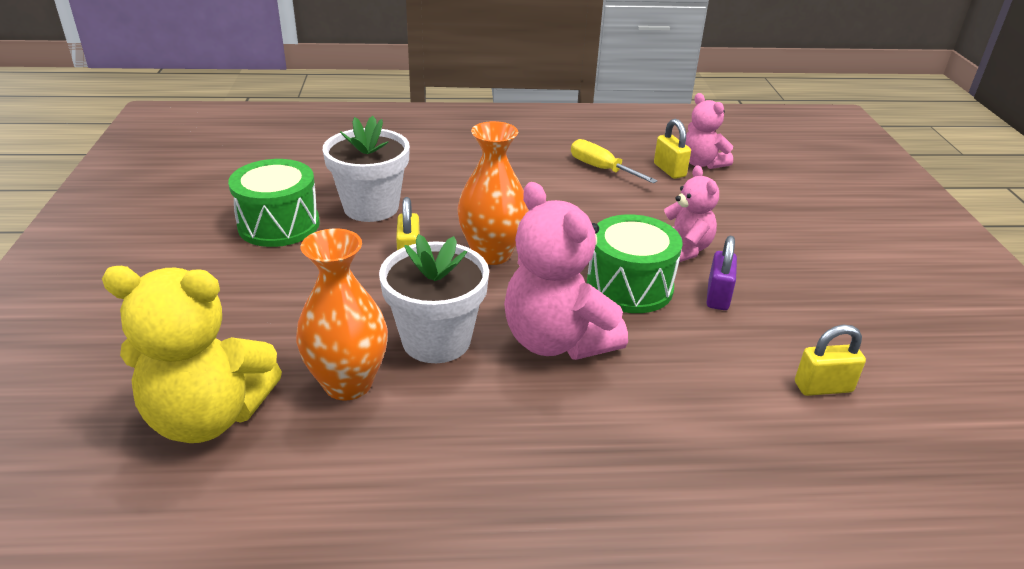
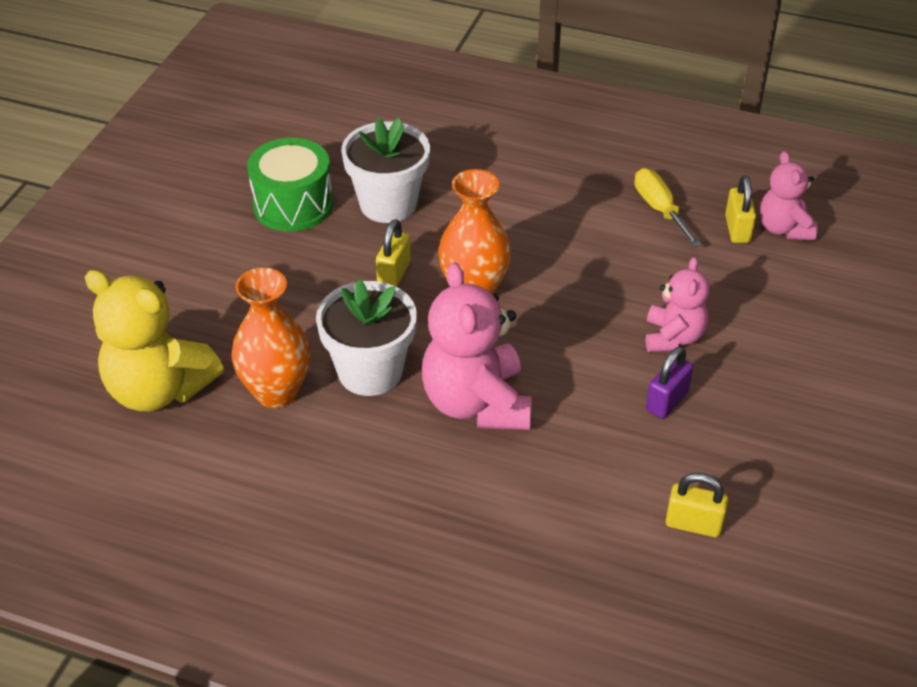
camera: 25 degrees right, 10 degrees up
green drum [587,214,683,313] -> none

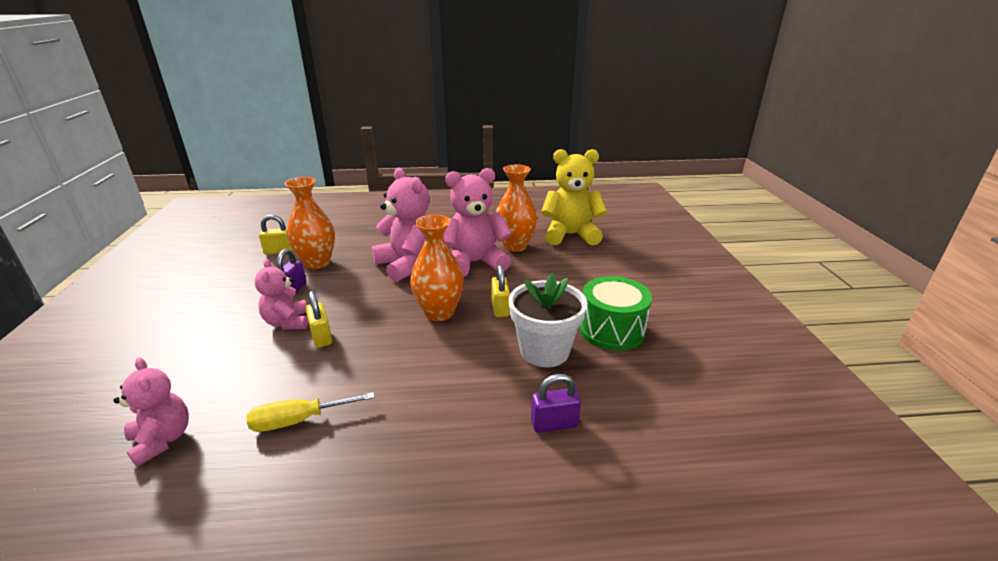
camera: 155 degrees right, 15 degrees down
white flower pot [316,279,417,396] -> pink teddy bear [443,168,512,277]
yellow screwdriver [634,168,702,247] -> yellow screwdriver turned 120 degrees clockwise [247,392,375,432]
yellow padlock [725,175,756,243] -> yellow padlock moved to [306,291,332,348]
none -> orange vase [285,177,335,269]
none -> purple padlock [531,374,581,433]

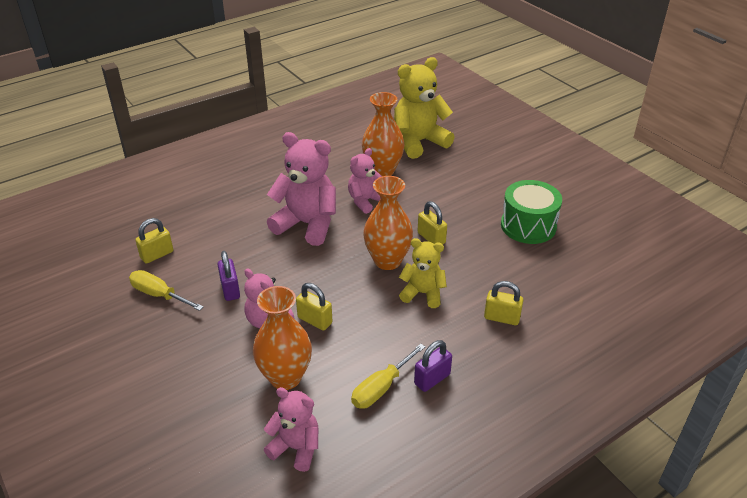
camera: 30 degrees left, 10 degrees up
orange vase [285,177,335,269] -> orange vase moved to [253,286,312,390]
pink teddy bear [443,168,512,277] -> pink teddy bear [348,148,382,214], size x0.59
white flower pot [509,273,587,367] -> none
purple padlock [531,374,581,433] -> purple padlock moved to [414,340,452,392]
none -> yellow screwdriver [129,270,203,311]
none -> yellow teddy bear [399,238,447,308]
none -> yellow padlock [484,281,524,325]

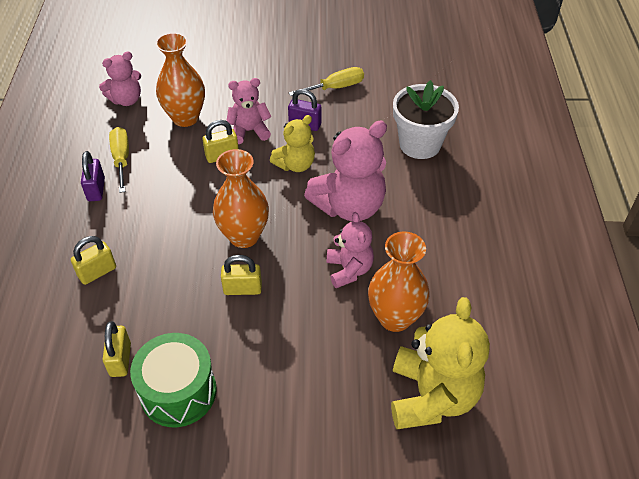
camera: 125 degrees right, 10 degrees up
yellow padlock [135,218,173,264] -> yellow padlock moved to [103,321,131,377]
yellow teddy bear [399,238,447,308] -> yellow teddy bear moved to [270,115,315,172]
none -> white flower pot [393,80,459,159]

